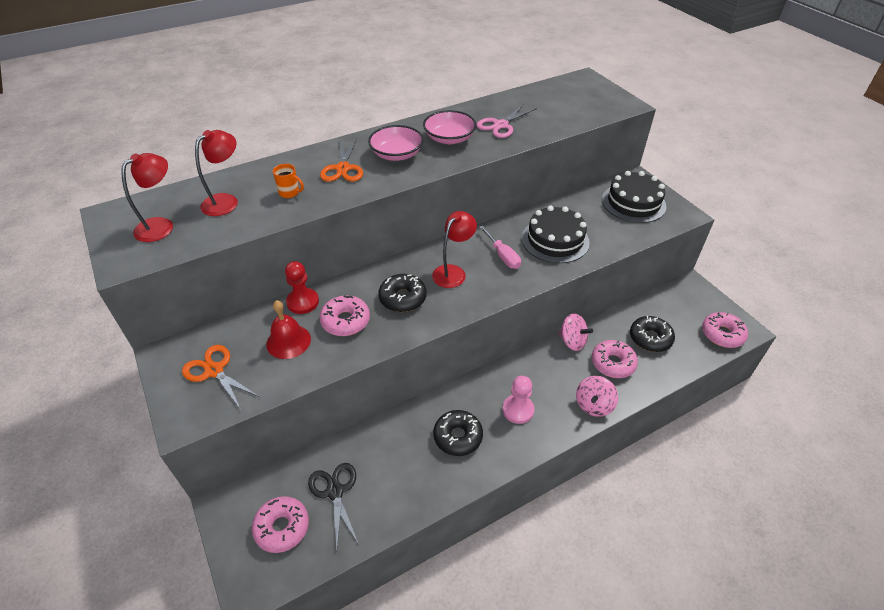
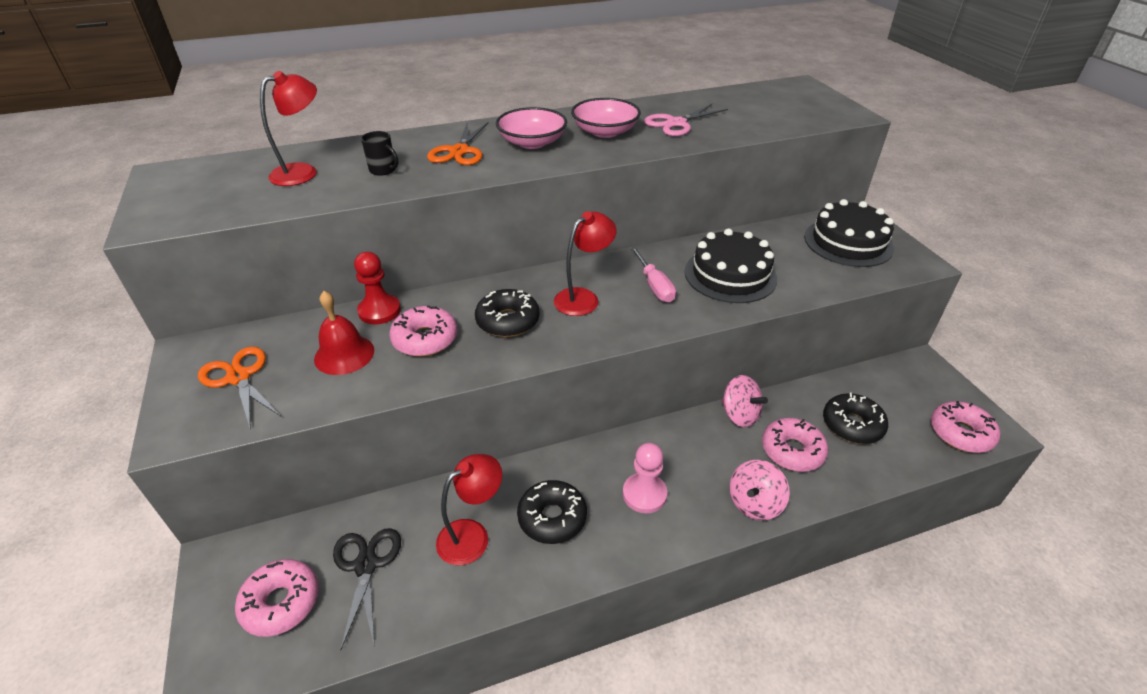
camera: 10 degrees right, 5 degrees down
red lamp [121,153,173,242] -> red lamp moved to [436,454,502,565]
orange mug [273,164,304,198] -> black mug [361,131,398,176]

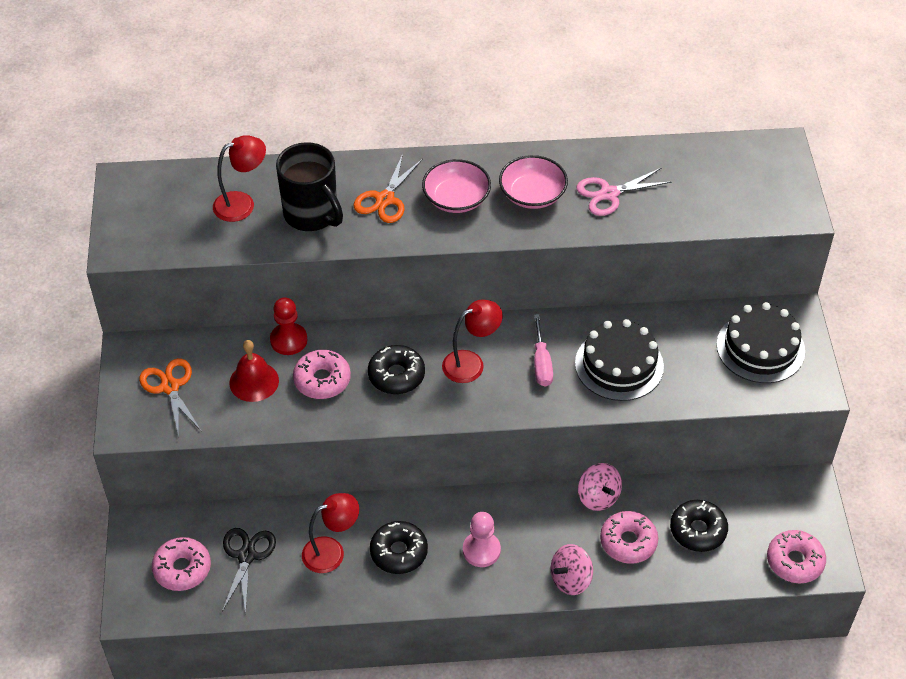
camera: 15 degrees right, 10 degrees up
black mug [361,131,398,176] -> black mug [276,142,343,231], size x2.26

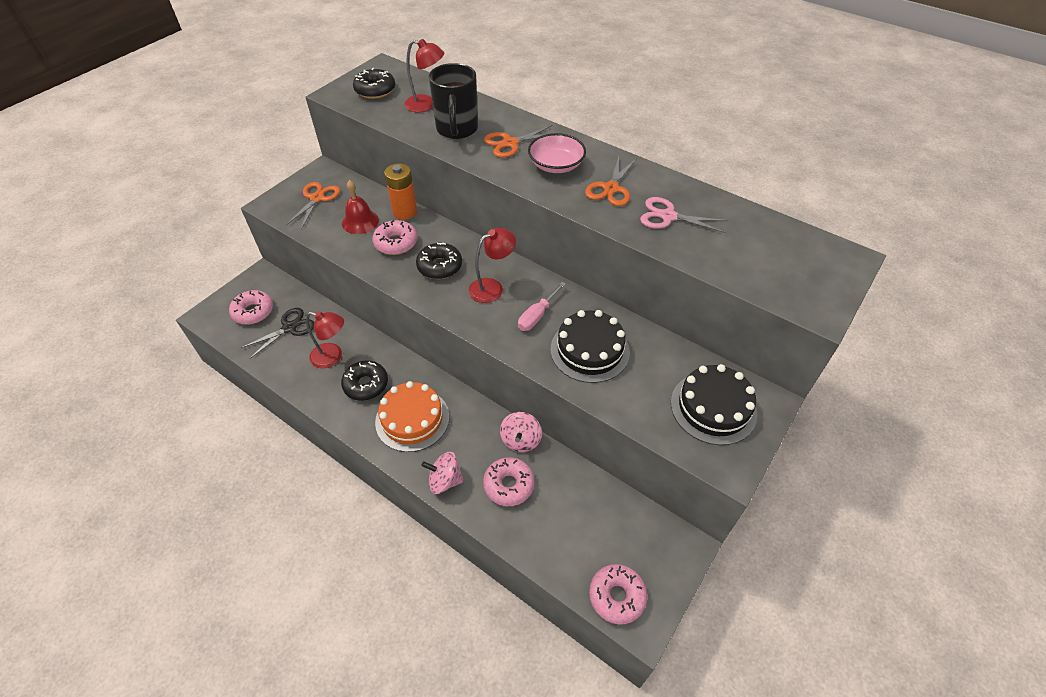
camera: 40 degrees right, 0 degrees up
red pawn [270,297,307,355] -> orange battery [384,163,417,220]
red lamp [442,300,502,383] -> red lamp turned 45 degrees counterclockwise [468,228,516,303]
pink pawn [463,512,501,567] -> orange cake [375,381,449,452]
pink bowl [499,155,568,209] -> orange scissors [585,156,637,206]
black donut [670,500,728,552] -> black donut moved to [353,68,395,99]

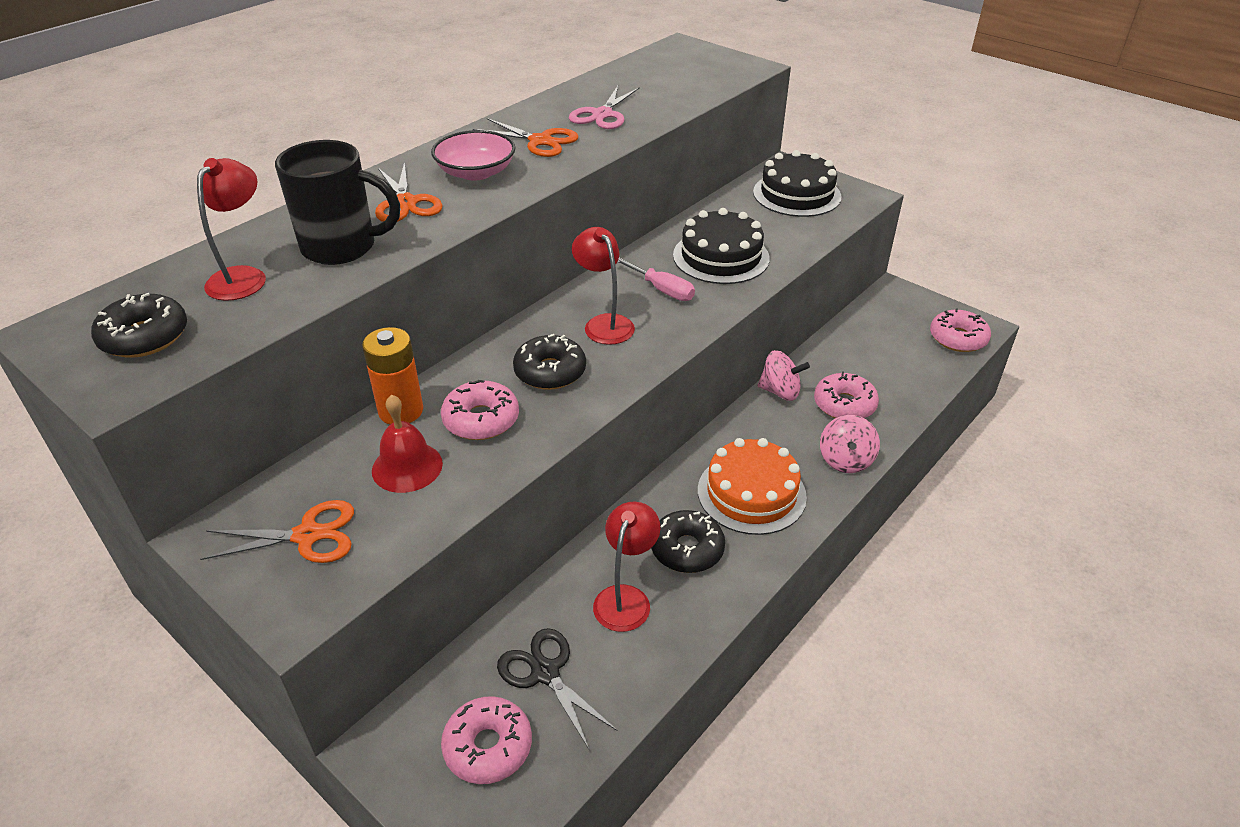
camera: 85 degrees left, 10 degrees down
orange scissors [286,182,340,230] -> orange scissors turned 150 degrees clockwise [200,500,354,563]

